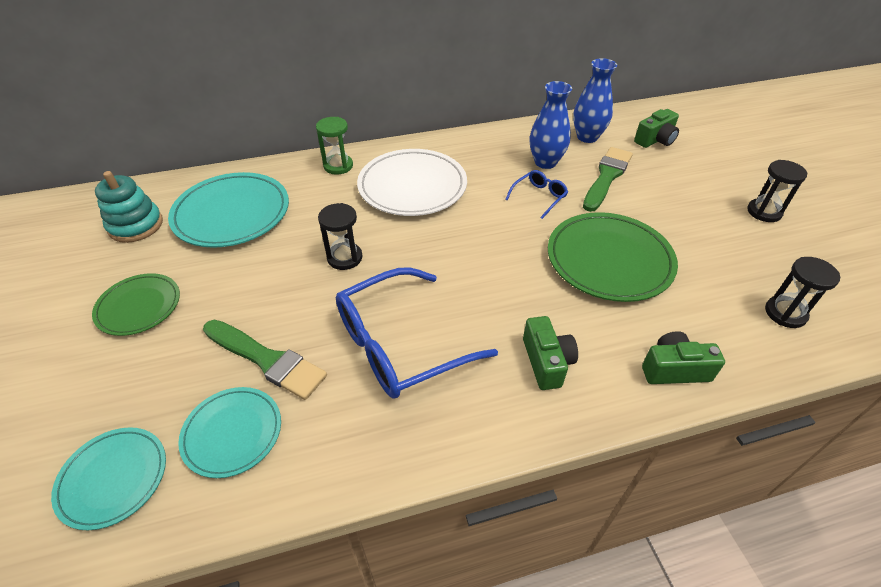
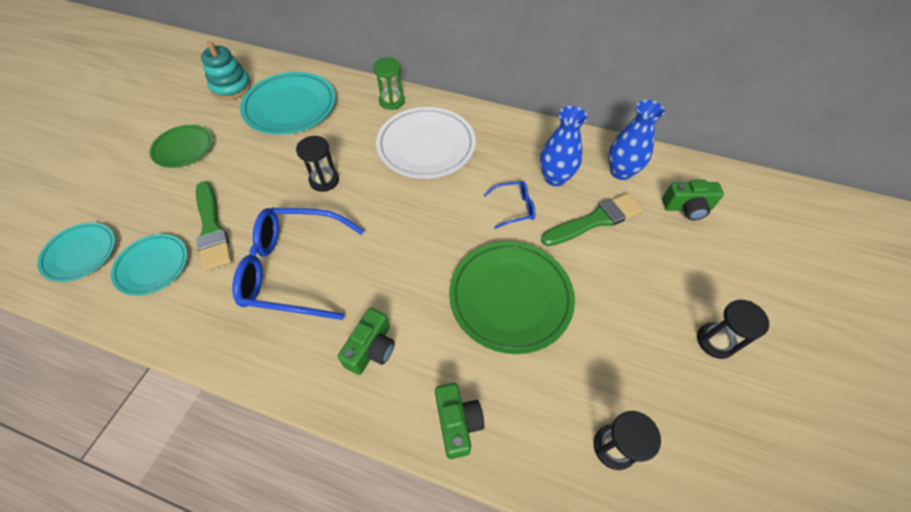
camera: 35 degrees right, 10 degrees up
green camera [642,331,725,384] -> green camera turned 45 degrees clockwise [435,383,485,459]

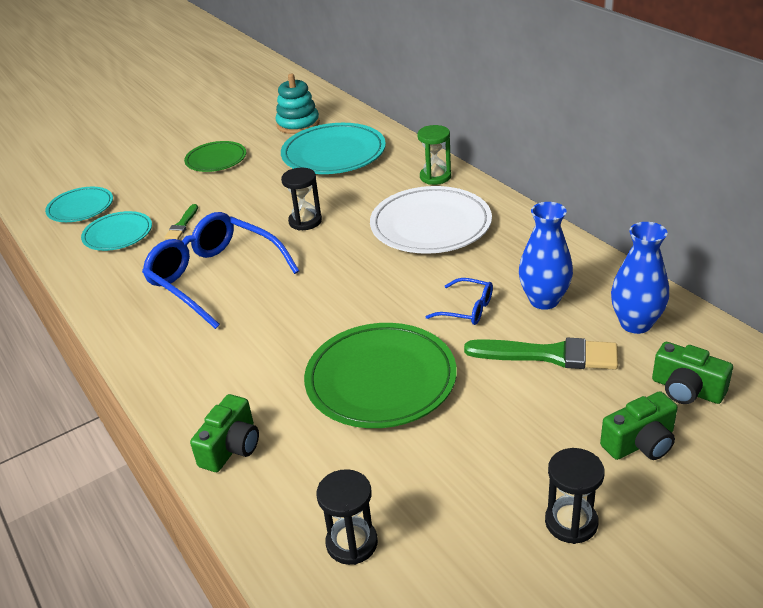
camera: 40 degrees right, 20 degrees down
green brush [196,181,232,271] -> green brush [164,204,198,240], size x0.54
green camera [338,308,395,375] -> green camera moved to [600,391,678,460]

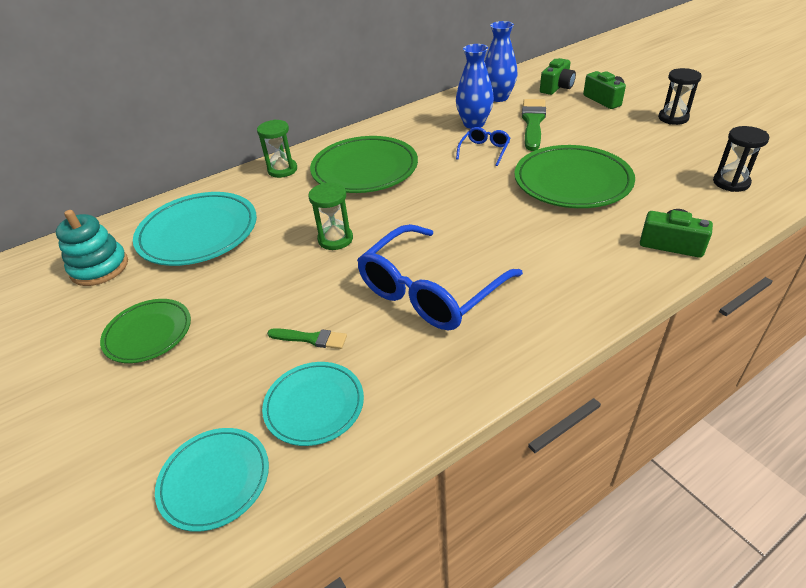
camera: 90 degrees left, 5 degrees up
black hourglass [281,168,322,231] -> green hourglass [308,182,353,250]
white plate [370,186,492,254] -> green plate [310,136,418,193]

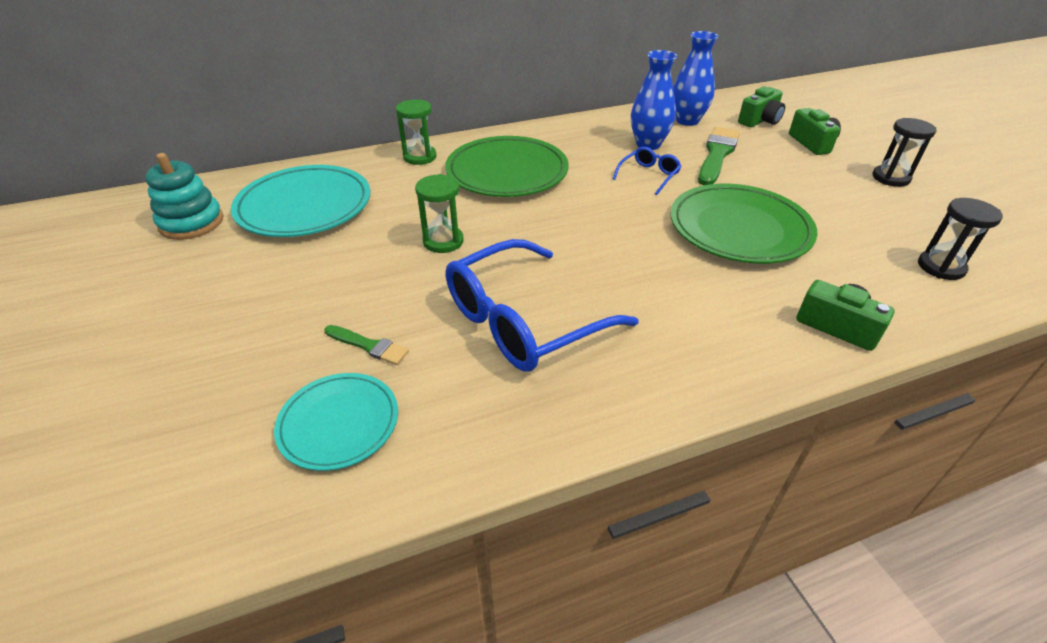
camera: 10 degrees right, 0 degrees up
green plate [100,299,191,363] -> none
turquoise plate [155,428,269,532] -> none

